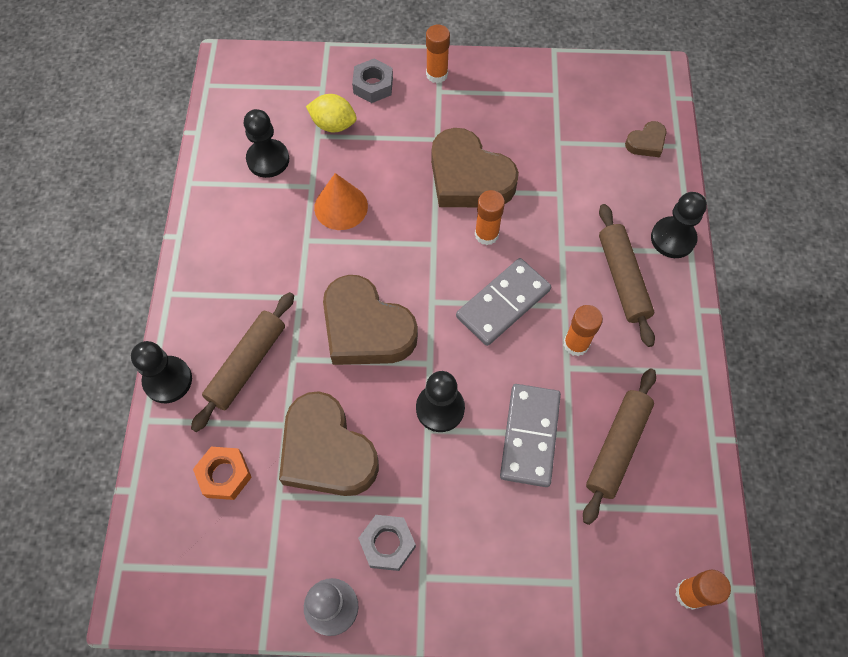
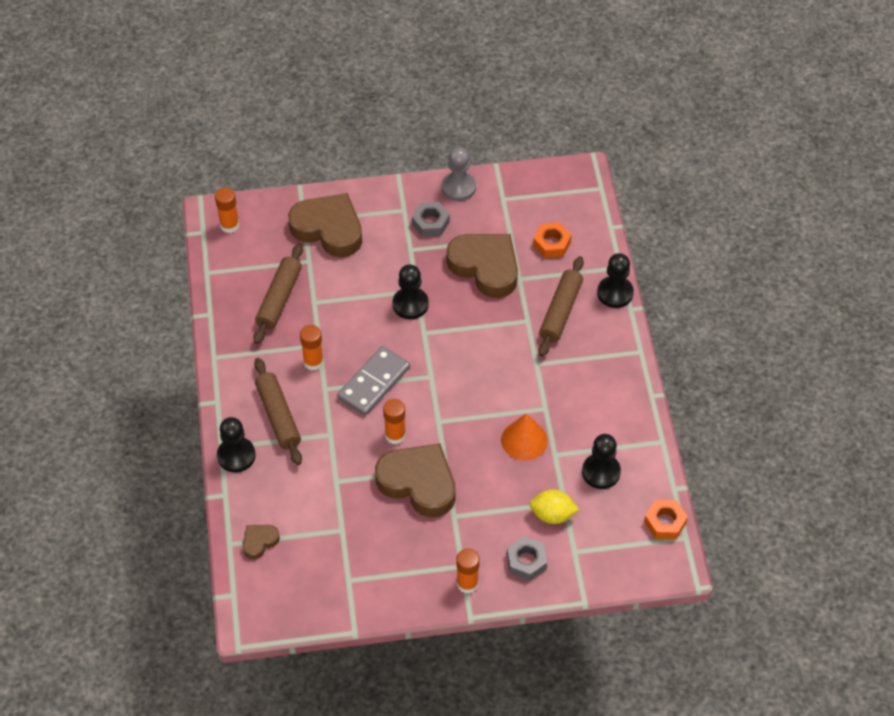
camera: 170 degrees right, 10 degrees down
brown heart [323,275,418,365] -> brown heart moved to [288,193,362,257]
grey domino [500,384,561,487] -> none
none -> orange nut [644,500,688,539]

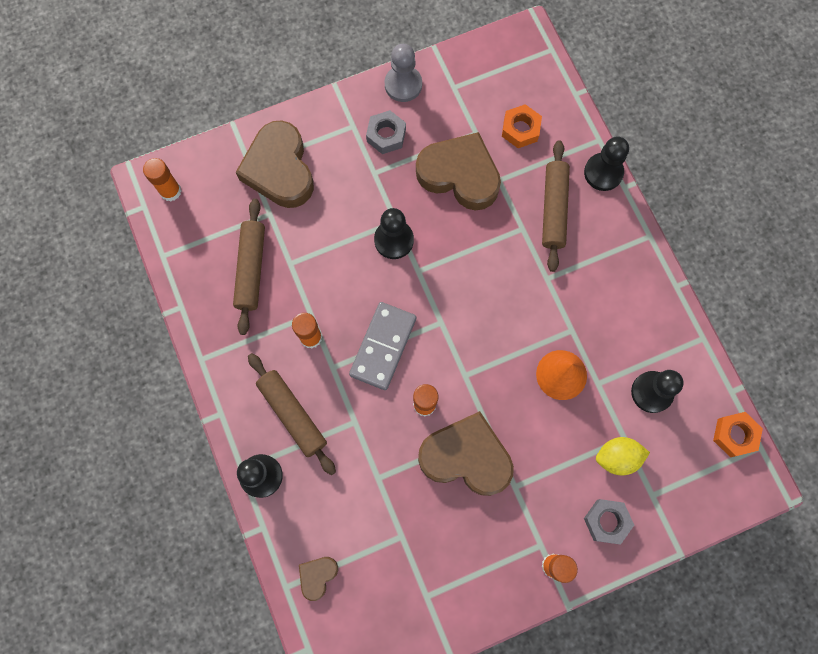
camera: 15 degrees left, 20 degrees up
brown heart [288,193,362,257] -> brown heart turned 120 degrees counterclockwise [235,120,314,208]

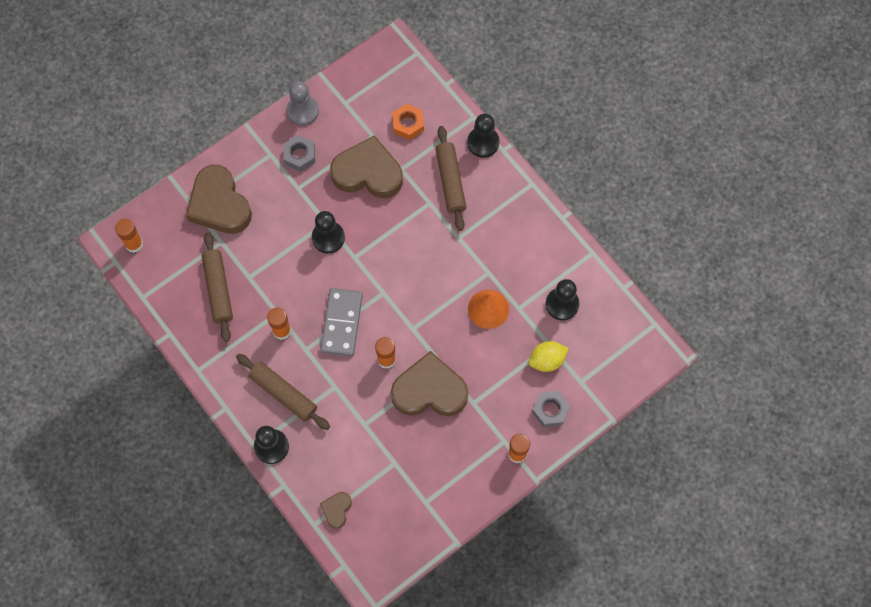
camera: 15 degrees left, 5 degrees down
orange nut [713,412,763,457] -> none

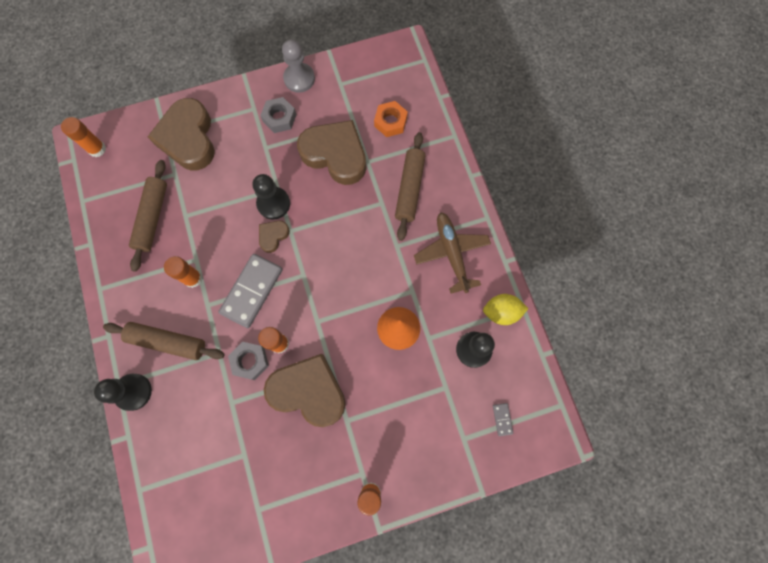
camera: 20 degrees right, 5 degrees up
brown rolling pin [236,354,330,430] -> brown rolling pin turned 45 degrees counterclockwise [103,322,225,360]
brown heart [320,492,352,529] -> brown heart moved to [259,221,290,253]
black pawn [467,114,499,158] -> none
yellow lemon [529,341,569,372] -> yellow lemon moved to [483,294,529,325]
grey nut [532,391,570,427] -> grey nut moved to [228,342,269,380]
none -> brown plane [414,212,491,293]
none -> grey domino [493,403,513,436]

